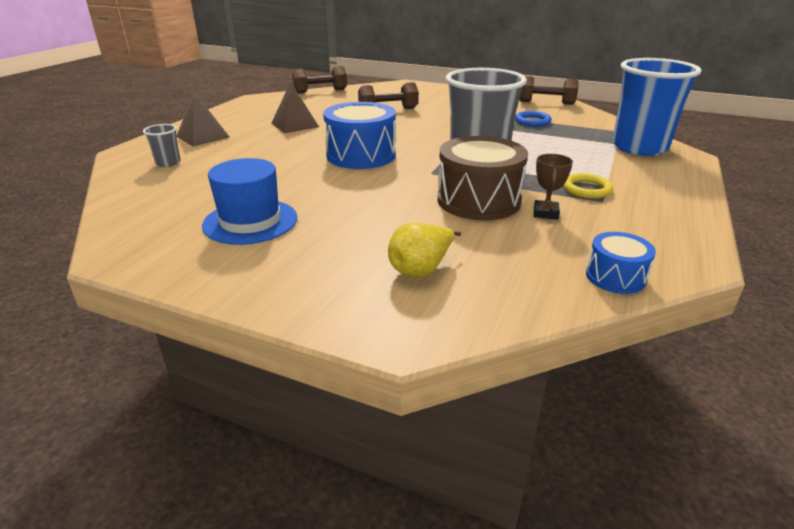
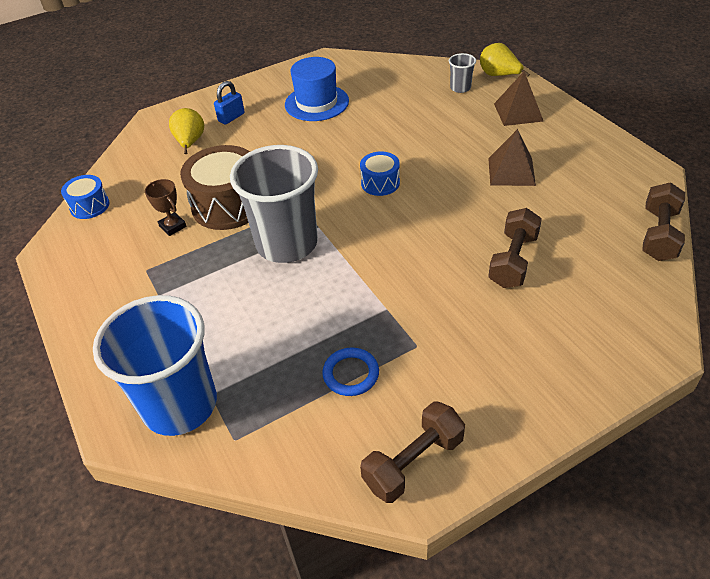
camera: 130 degrees right, 15 degrees up
blue drum [323,102,396,169] -> blue drum [360,151,400,196], size x0.54
yellow ring [563,173,613,198] -> none
none -> blue padlock [214,81,245,125]
none -> yellow pear [480,43,530,77]

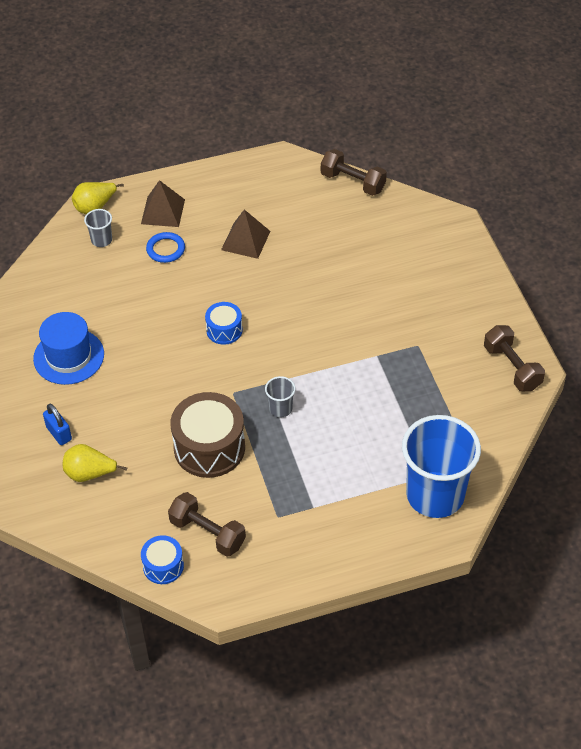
camera: 80 degrees left, 5 degrees up
brown trophy [145,179,187,236] -> none
grey cup [230,145,318,263] -> grey cup [265,376,296,417], size x0.42
blue ring [322,348,379,396] -> blue ring moved to [146,232,185,263]
brown dumbbell [488,208,542,288] -> brown dumbbell moved to [168,492,246,557]

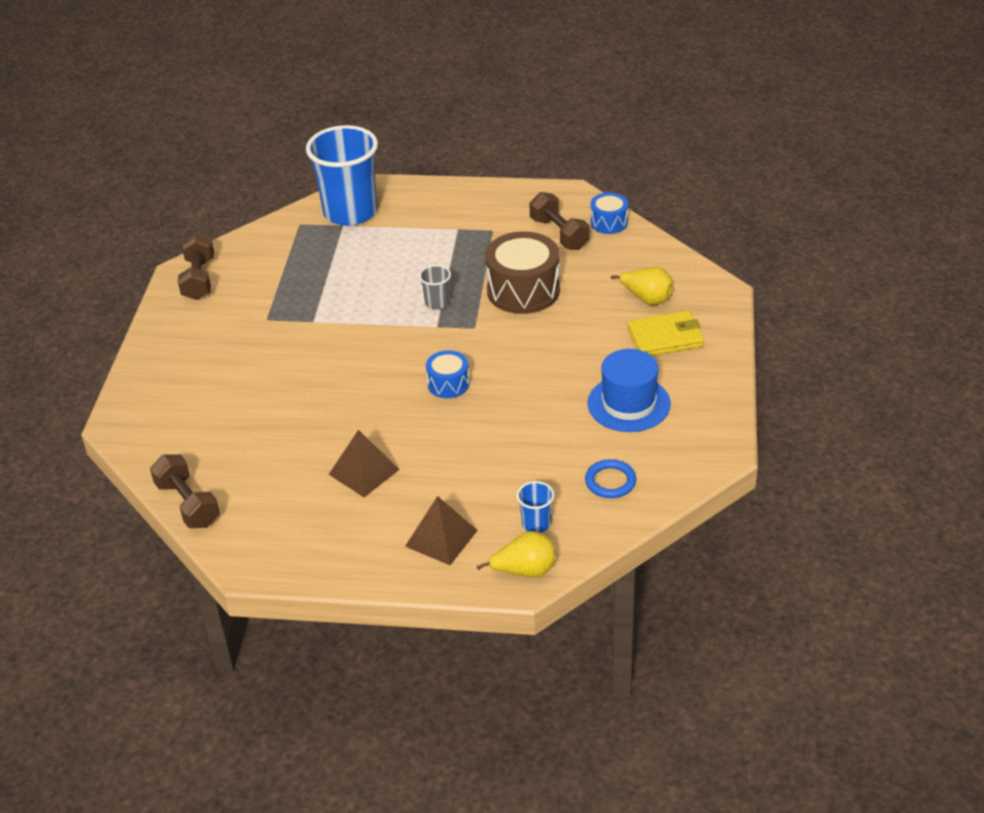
camera: 155 degrees left, 10 degrees down
blue padlock [43,404,72,445] -> yellow wallet [627,311,704,356]
grey cup [84,209,112,247] -> blue cup [517,481,554,533]
blue ring [146,232,185,263] -> blue ring moved to [585,459,636,498]

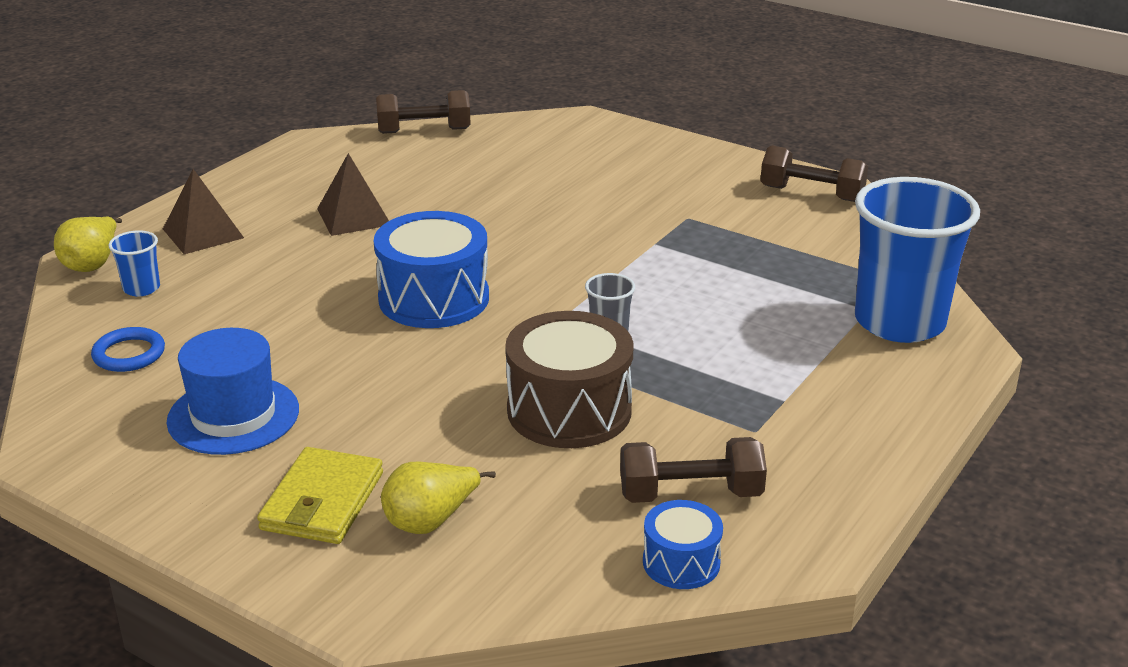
camera: 115 degrees right, 10 degrees down
blue drum [426,350,470,398] -> blue drum [374,211,489,328], size x1.86

